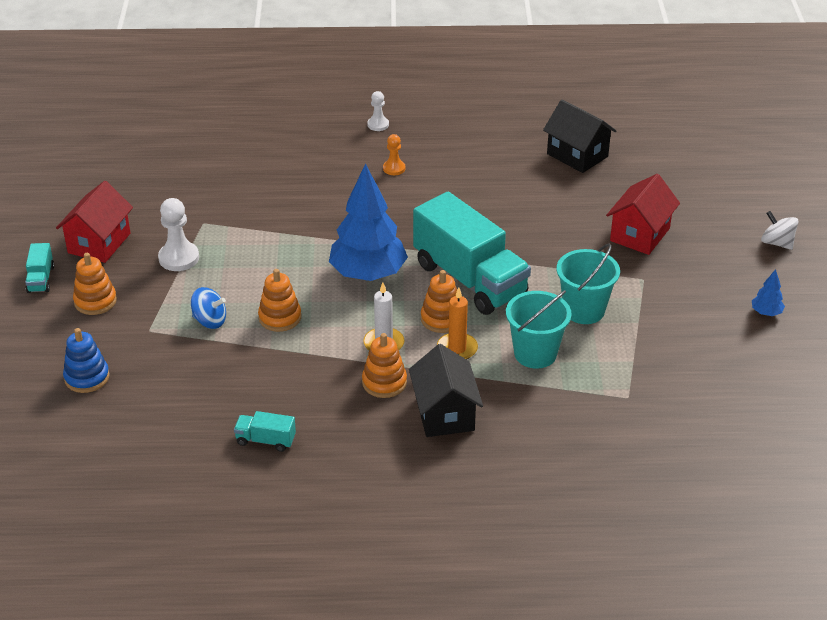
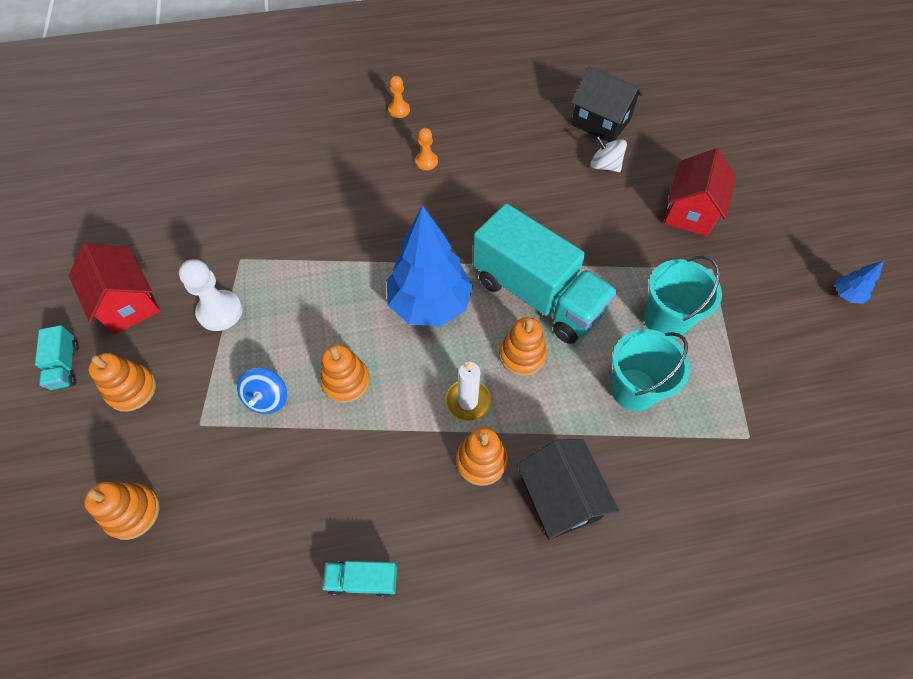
camera: 10 degrees left, 20 degrees up
red house [56,181,133,263] -> red house turned 45 degrees counterclockwise [69,243,161,335]
blue stacking toy [63,328,110,393] -> orange stacking toy [84,482,160,540]
blue spinning top [191,287,226,329] -> blue spinning top turned 90 degrees clockwise [237,368,287,414]
white pawn [368,91,389,131] -> orange pawn [388,76,410,118]
orange candle [437,288,478,360] -> none
white spinning top [761,211,799,250] -> white spinning top moved to [591,136,627,172]

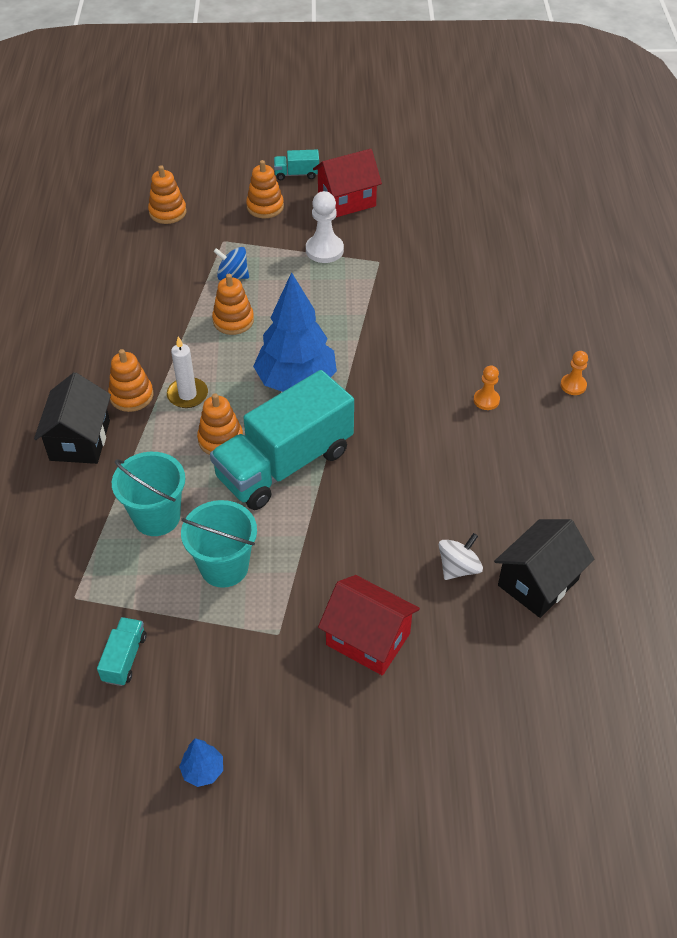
camera: 100 degrees right, 10 degrees down
turquoise truck [322,561,397,597] -> turquoise truck moved to [97,617,147,686]
black house [517,439,619,540] -> black house turned 75 degrees counterclockwise [34,372,111,464]

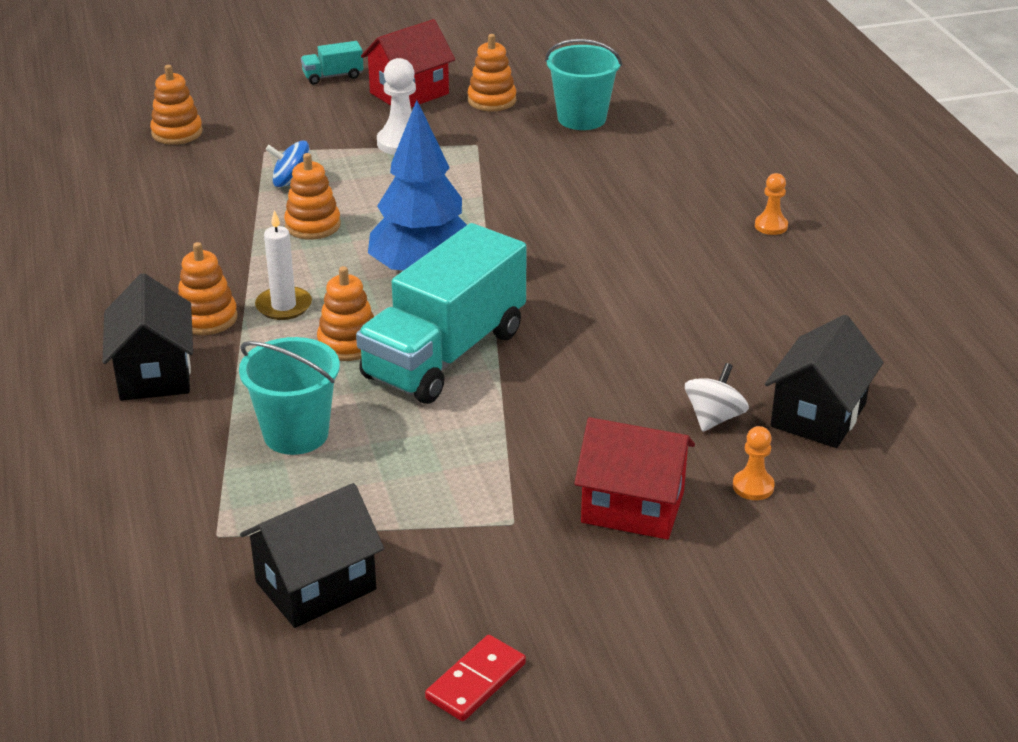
camera: 15 degrees left, 15 degrees down
turquoise truck [97,617,147,686] -> black house [240,483,384,628]
blue tree [179,738,223,787] -> red domino [425,635,526,721]
turquoise bucket [181,500,257,588] -> turquoise bucket moved to [545,39,622,130]
orange stacking toy [246,160,284,218] -> orange stacking toy moved to [468,34,516,111]
orange pawn [474,365,500,410] -> orange pawn moved to [733,426,775,500]

